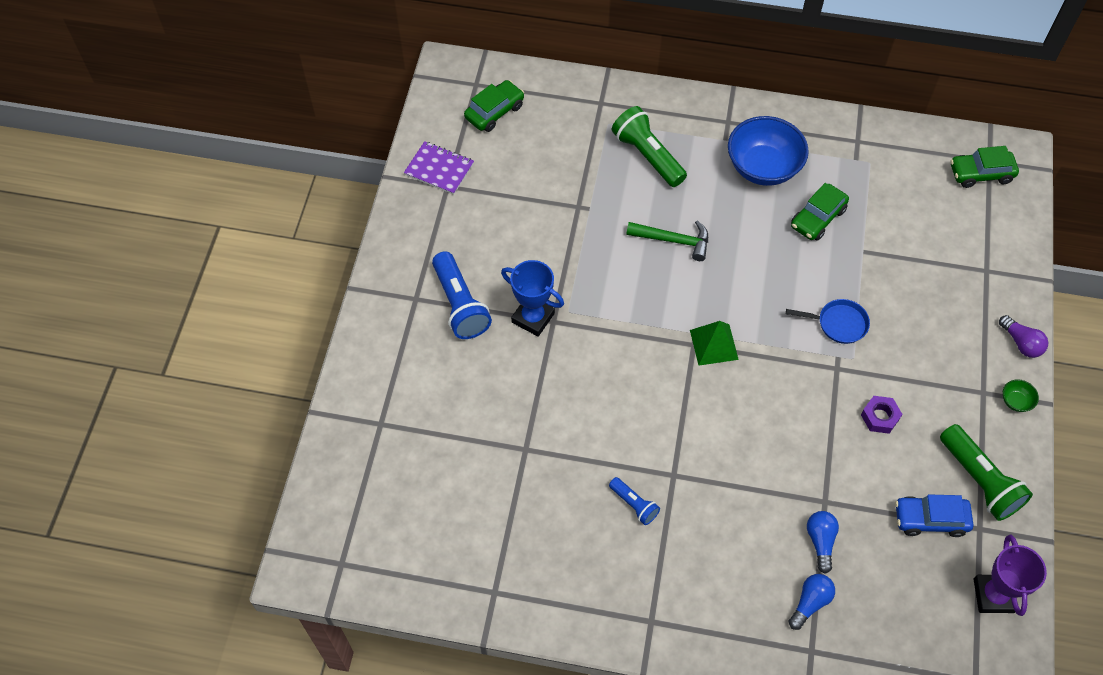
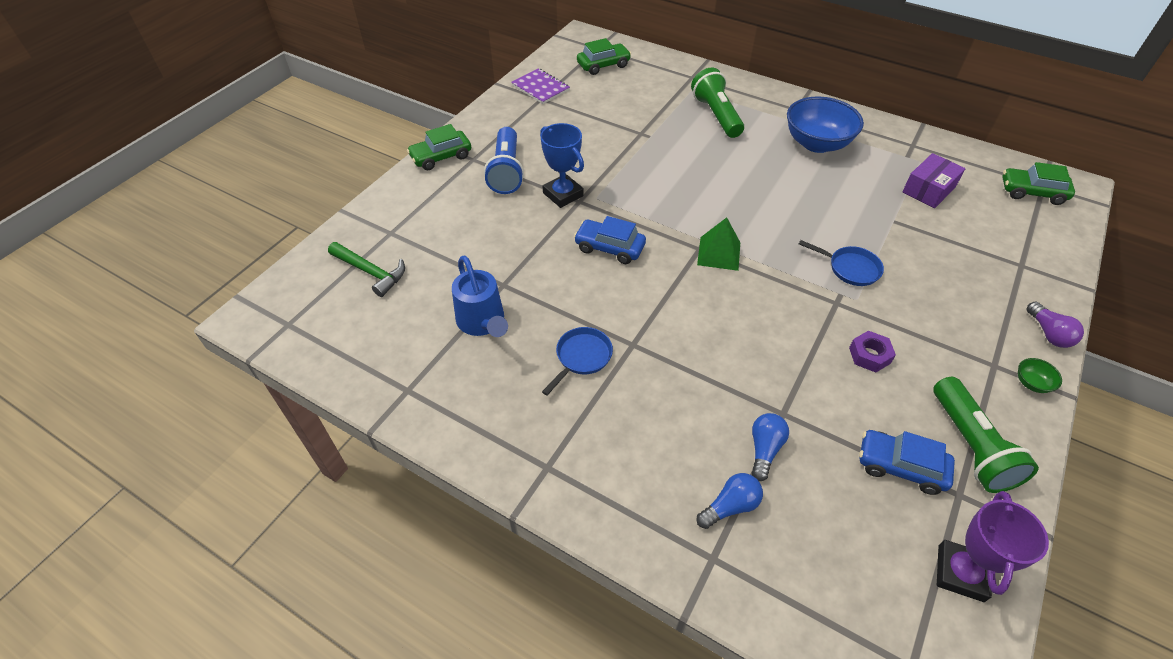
camera: 20 degrees right, 10 degrees down
blue flashlight [609,477,660,525] -> blue pan [542,327,613,395]
green hammer [626,220,708,261] -> green hammer moved to [328,242,405,297]
green car [791,183,849,241] -> green car moved to [407,124,471,170]
none -> blue watering can [452,255,508,337]
none -> blue car [574,216,646,264]
none -> purple box [902,153,965,208]

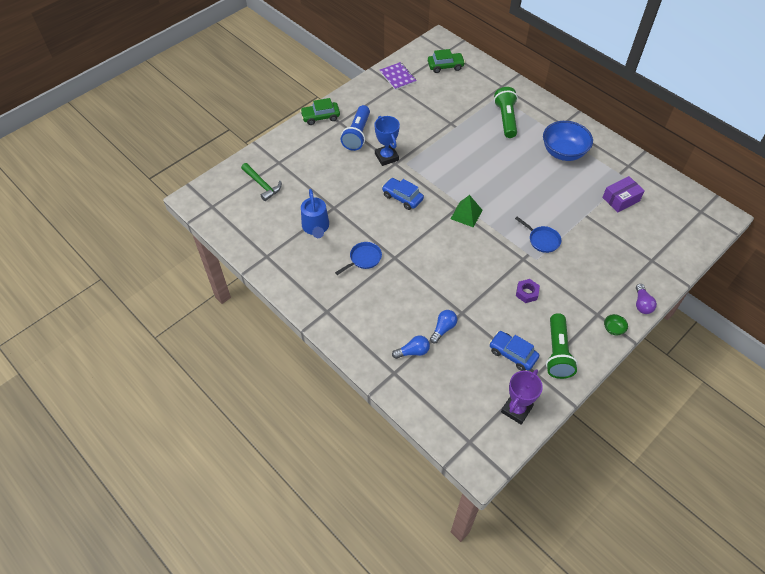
camera: 15 degrees right, 5 degrees up
green car [1002,162,1075,205] -> none

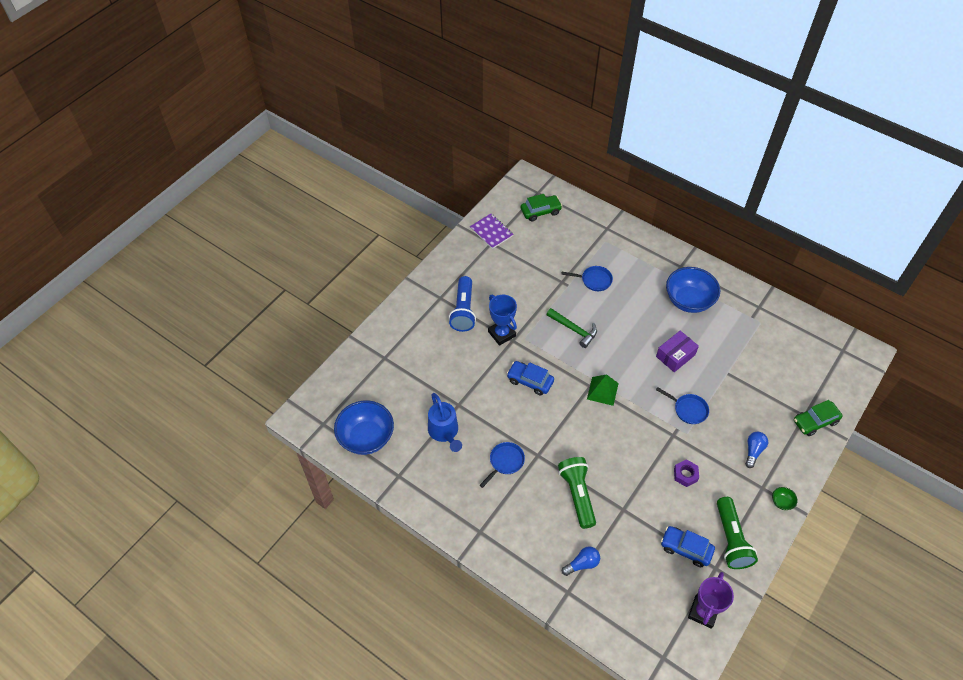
camera: 10 degrees left, 0 degrees up
green hammer [241,163,282,201] -> green hammer moved to [547,308,597,348]
green car [300,98,340,125] -> green car moved to [794,400,843,436]
blue light bulb [430,310,457,343] -> blue light bulb moved to [745,432,768,468]
green flashlight [494,87,518,138] -> green flashlight moved to [558,457,596,529]
purple box [602,176,645,213] -> purple box moved to [656,331,699,372]
purple light bulb [636,284,657,314] -> none
none -> blue bowl [334,400,394,455]
none -> blue pan [561,266,613,291]

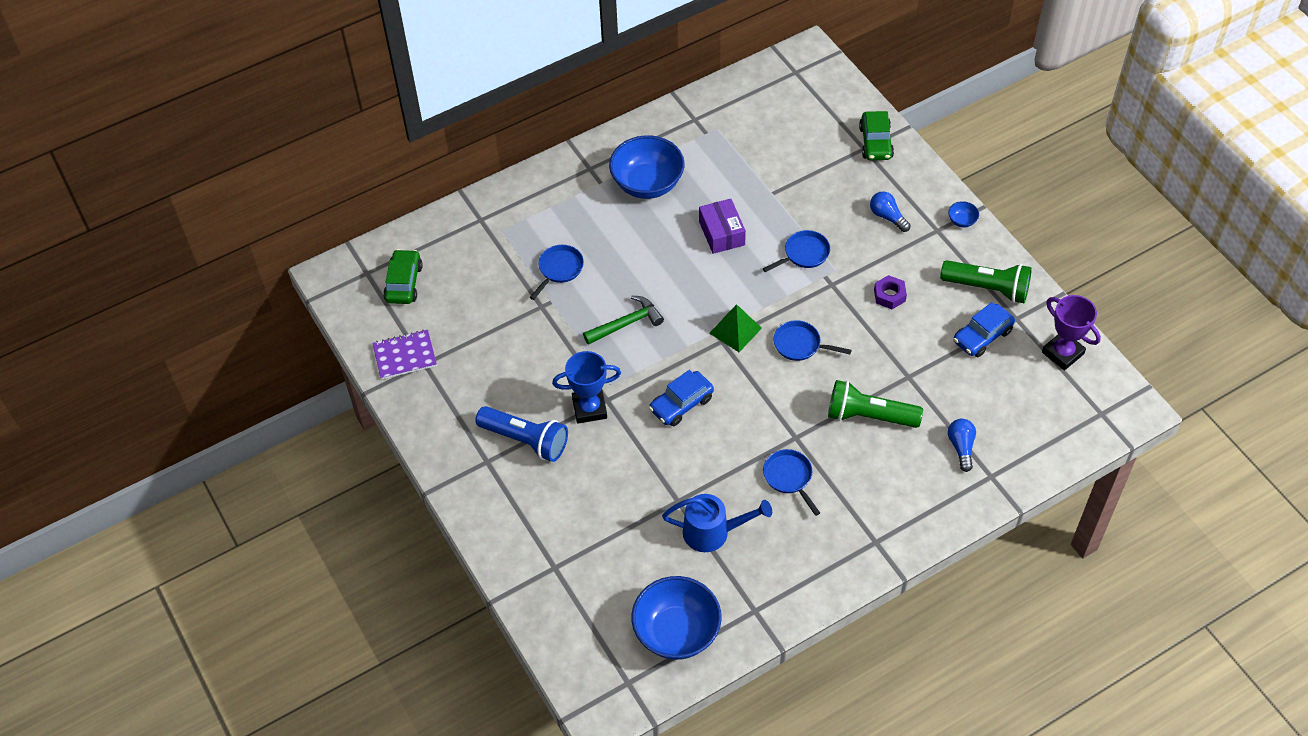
camera: 65 degrees left, 0 degrees up
green bowl [772,487,798,510] -> blue bowl [948,201,979,228]
none -> blue pan [774,320,852,361]

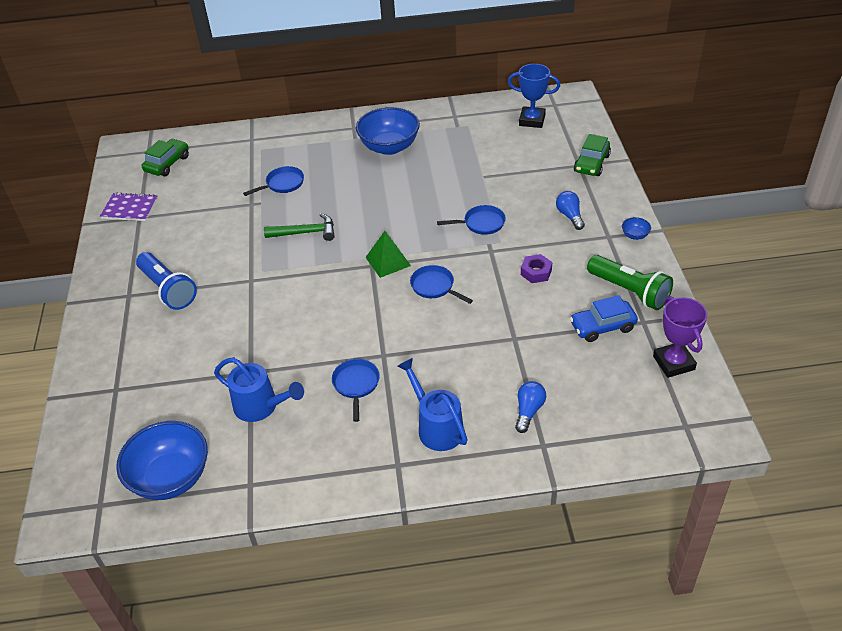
camera: 25 degrees right, 10 degrees down
blue trophy [552,351,621,424] -> blue trophy moved to [508,64,560,128]
blue car [649,370,714,426] -> none
purple box [699,199,746,254] -> none
green flashlight [828,380,923,428] -> none
none -> blue watering can [397,358,468,451]

